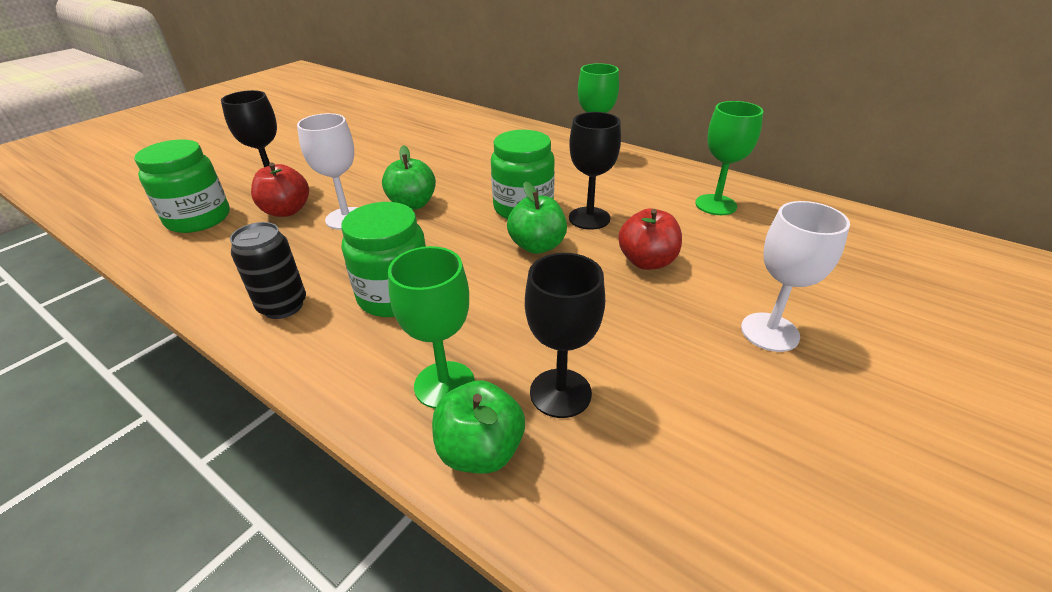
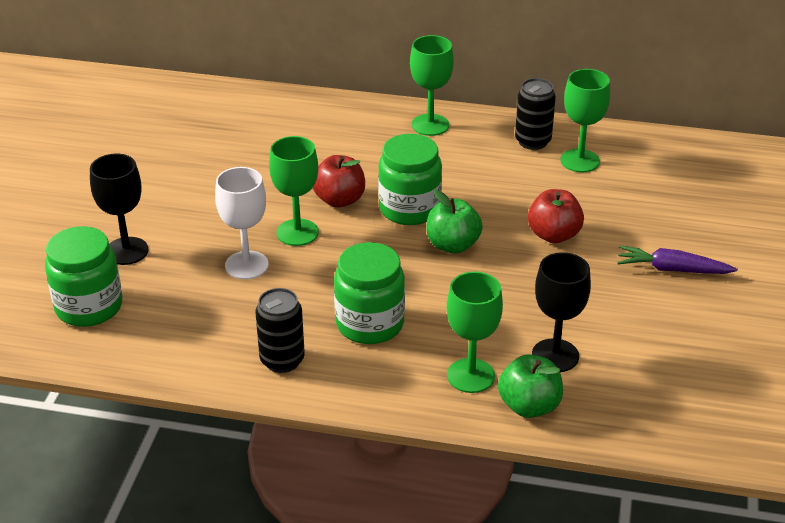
camera: 25 degrees left, 0 degrees up
red apple [251,163,309,217] -> red apple moved to [313,155,365,208]
green apple [382,145,436,210] -> green goblet [269,136,319,246]
black goblet [569,112,621,230] -> none
white goblet [741,201,850,352] -> purple carrot [617,245,738,274]
none -> black can [515,78,556,150]

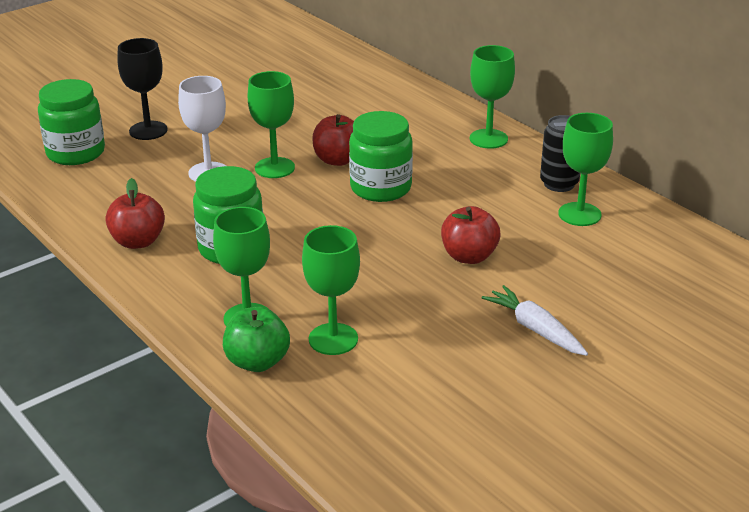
camera: 40 degrees right, 5 degrees down
black can [256,288,305,373] -> red apple [105,178,165,249]
green apple [426,190,483,254] -> none
black goblet [532,252,591,372] -> green goblet [302,225,360,355]
purple carrot [617,245,738,274] -> white carrot [482,285,588,356]

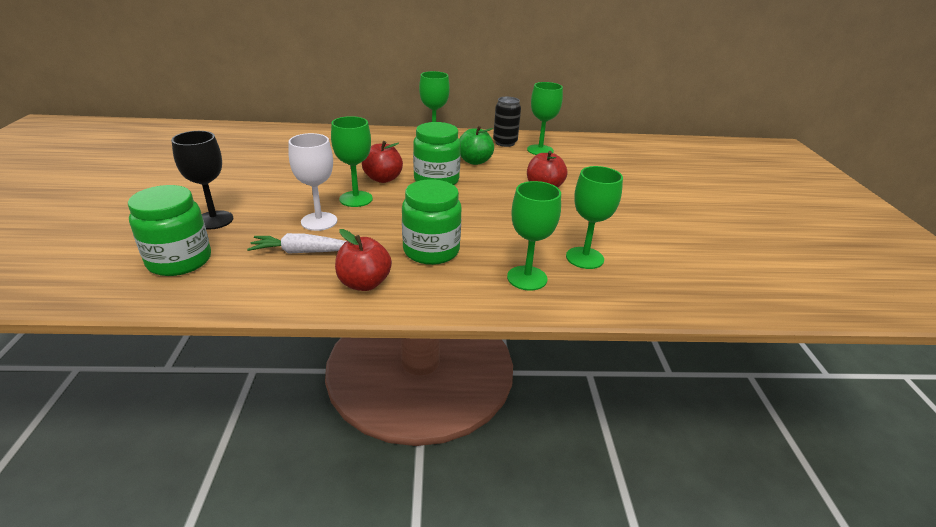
camera: 55 degrees left, 0 degrees up
green apple [223,307,290,372] -> green apple moved to [459,126,494,165]
white carrot [482,285,588,356] -> white carrot moved to [247,233,346,254]

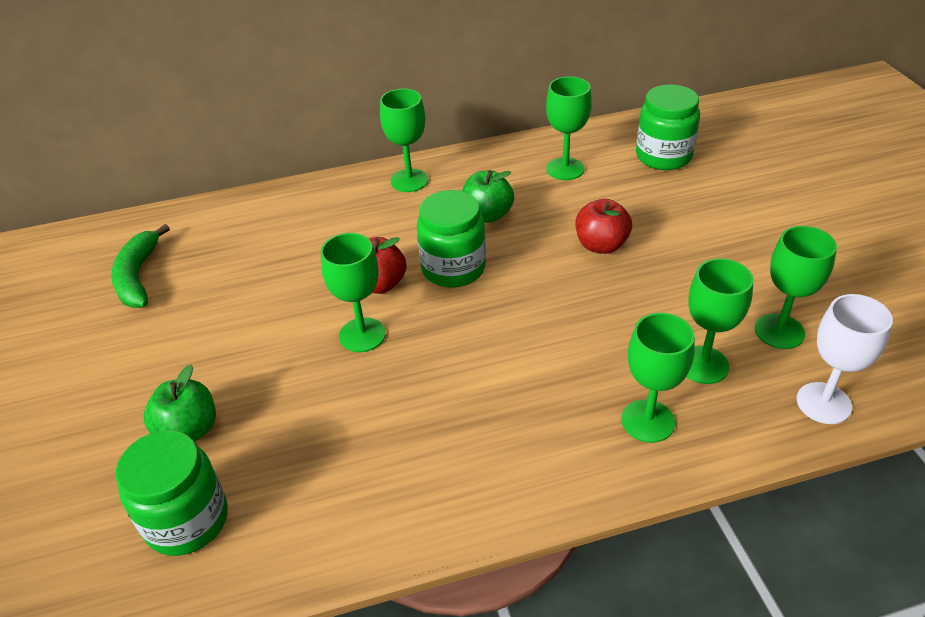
camera: 10 degrees left, 10 degrees up
black goblet [171,131,233,230] -> green apple [144,365,216,442]
white carrot [247,233,346,254] -> none
white goblet [288,133,337,231] -> white goblet moved to [797,294,893,424]
red apple [335,229,392,291] -> none
green jar [402,179,462,265] -> green jar moved to [636,84,700,170]
black can [493,97,521,147] -> none
none -> green banana [111,224,170,308]
none -> green goblet [755,226,837,349]

